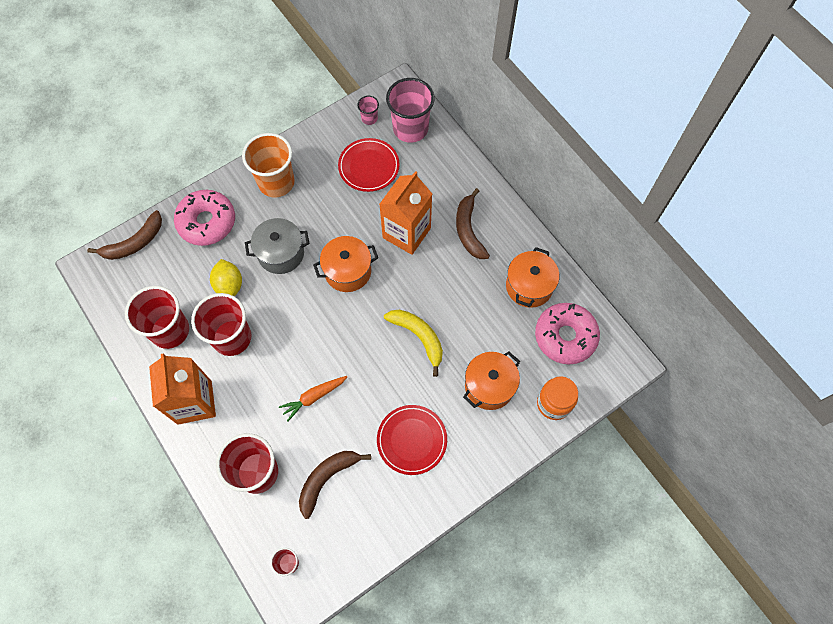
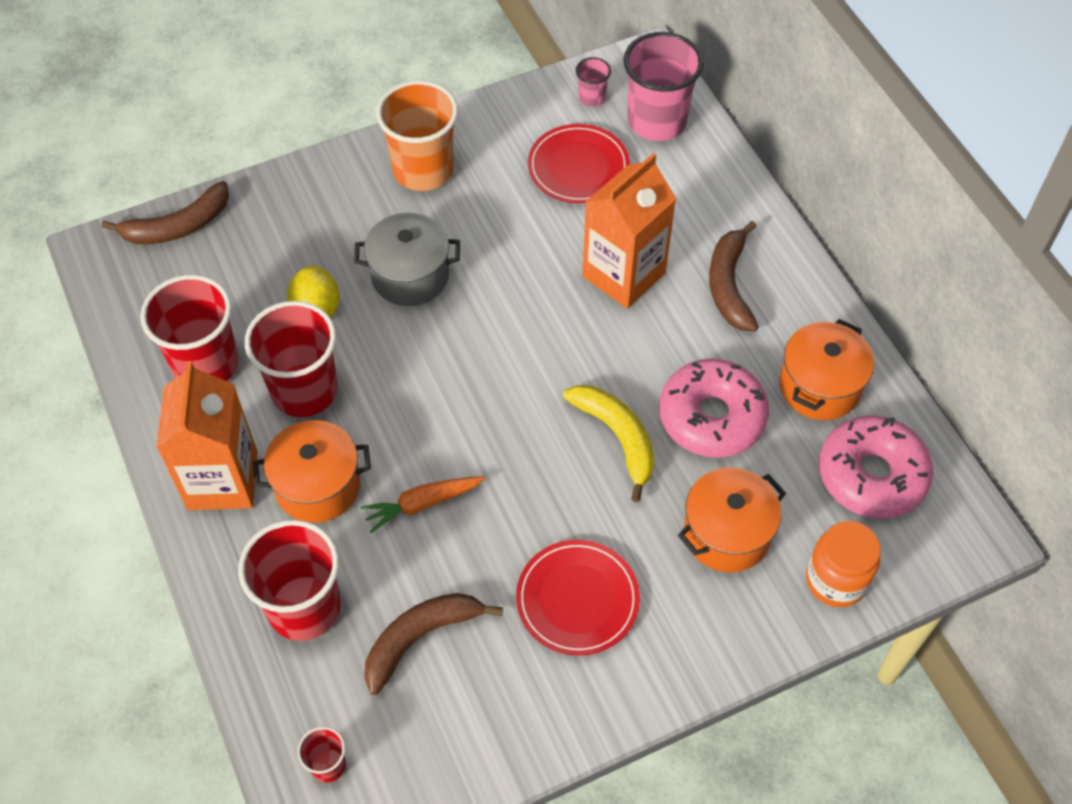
camera: 10 degrees right, 10 degrees down
pink donut [174,190,235,246] -> pink donut moved to [659,359,769,458]
orange pot [313,236,378,292] -> orange pot moved to [253,420,371,523]

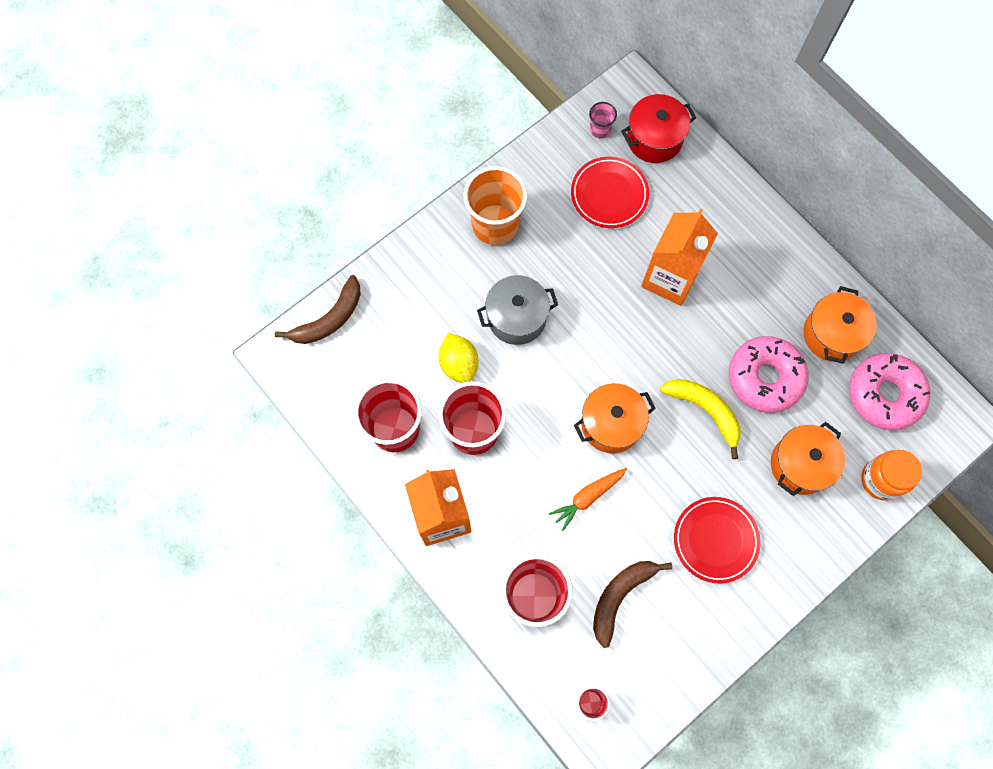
camera: 15 degrees left, 15 degrees up
orange pot [253,420,371,523] -> orange pot moved to [574,383,656,453]
pink cup [623,32,704,141] -> red pot [621,94,696,163]
brown banana [709,221,759,332] -> none

